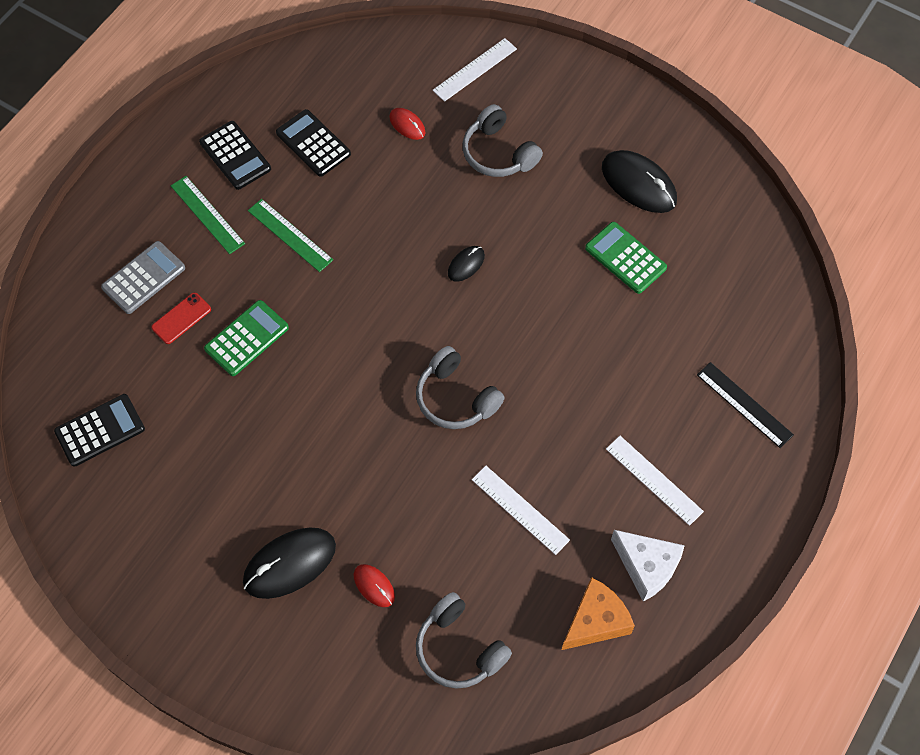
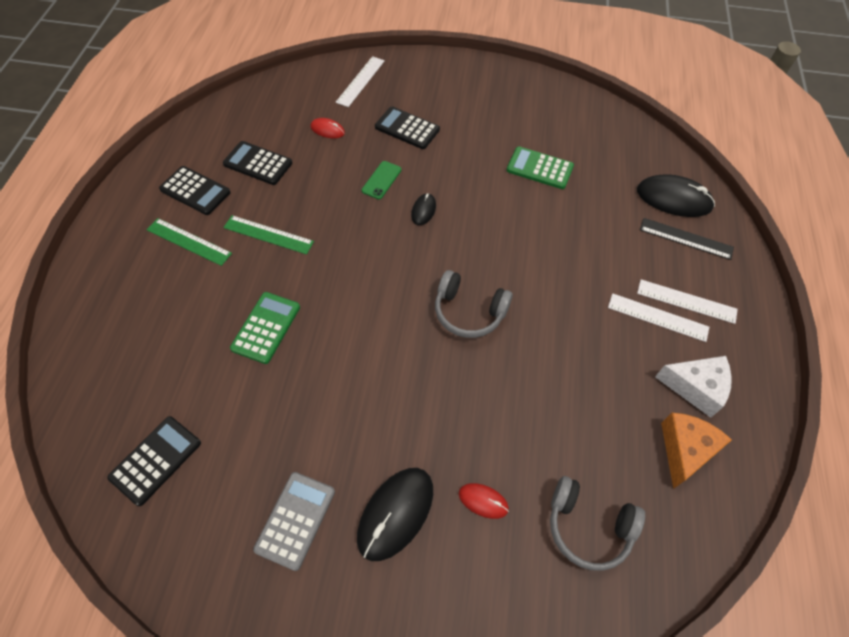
camera: 25 degrees left, 5 degrees down
grey calculator [101,241,185,314] -> grey calculator moved to [253,472,335,571]
red phone [151,293,211,344] -> none
grey headphones [463,104,543,177] -> black calculator [375,106,440,149]
white ruler [472,466,570,555] -> white ruler moved to [637,280,738,324]
black mouse [602,150,677,213] -> black mouse moved to [637,174,715,217]
none -> green phone [362,161,401,199]

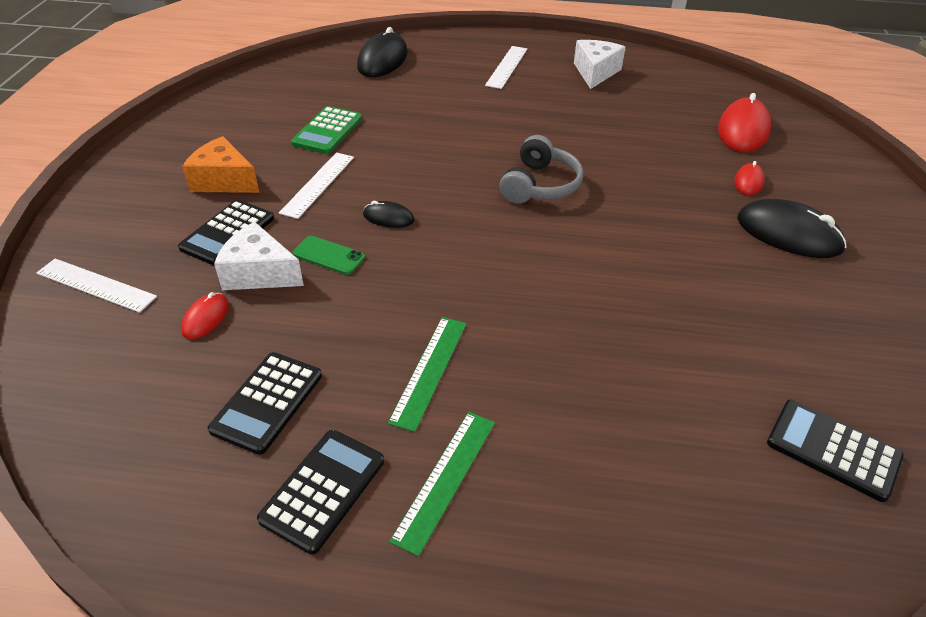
camera: 90 degrees left, 15 degrees down
green calculator [230,292,300,364] -> none
grey calculator [253,472,335,571] -> none
grey headphones [550,476,645,571] -> red mouse [718,93,771,152]
white ruler [608,293,709,342] -> white ruler moved to [279,152,354,219]
black ruler [640,218,734,260] -> none
orange cheese [661,413,732,489] -> orange cheese moved to [182,136,260,193]
none -> white cheese [214,222,304,290]

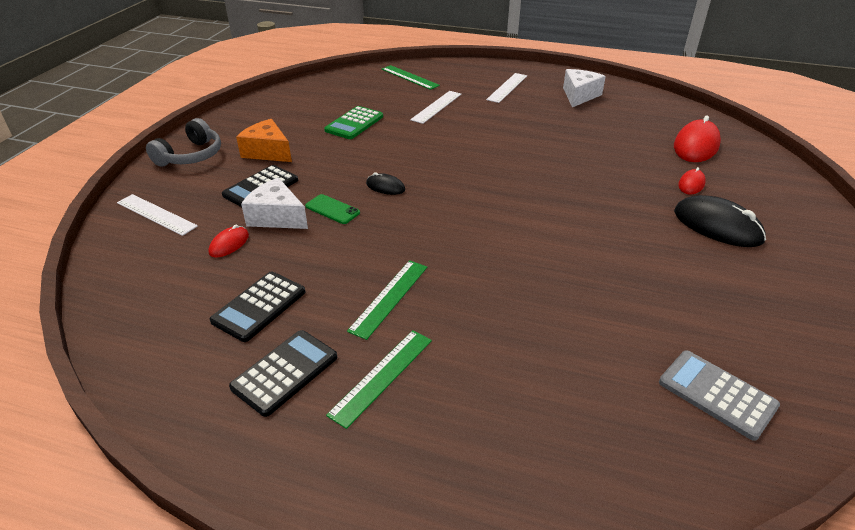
camera: 10 degrees right, 5 degrees down
white ruler [279,152,354,219] -> white ruler moved to [410,91,461,124]
black mouse [357,27,408,77] -> green ruler [382,65,440,90]
grey headphones [499,135,584,204] -> grey headphones moved to [146,118,221,166]
black calculator [767,400,904,502] -> grey calculator [659,350,780,441]

